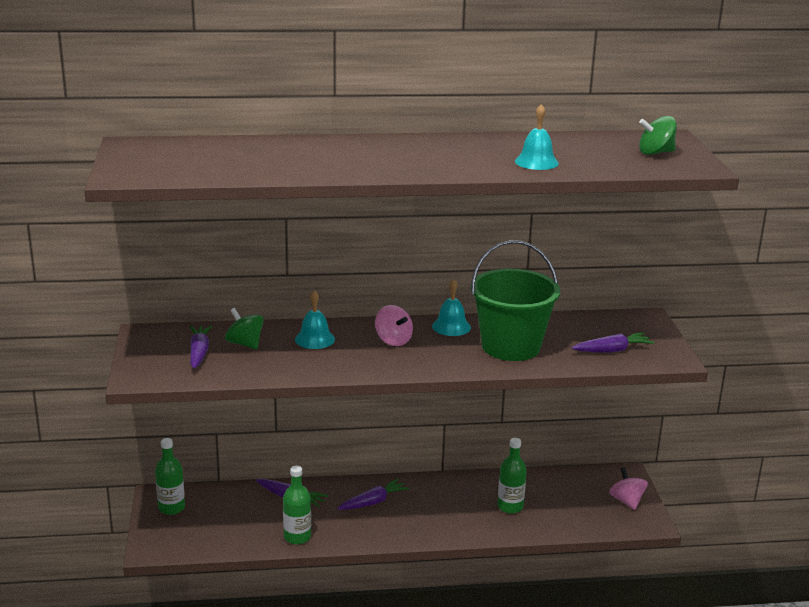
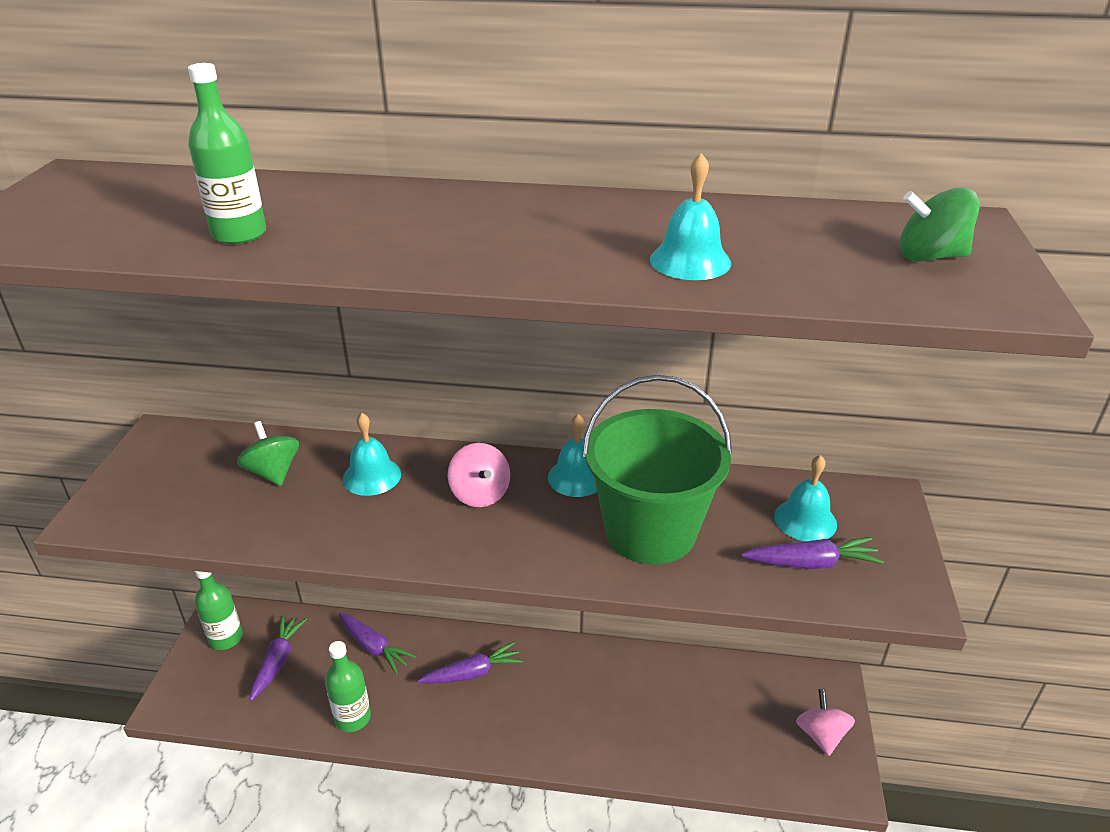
camera: 15 degrees right, 10 degrees up
purple carrot [190,325,212,369] -> purple carrot moved to [250,615,307,701]
green bottle [497,438,527,514] -> green bottle moved to [188,63,266,244]
none -> turquoise bell [774,455,837,541]

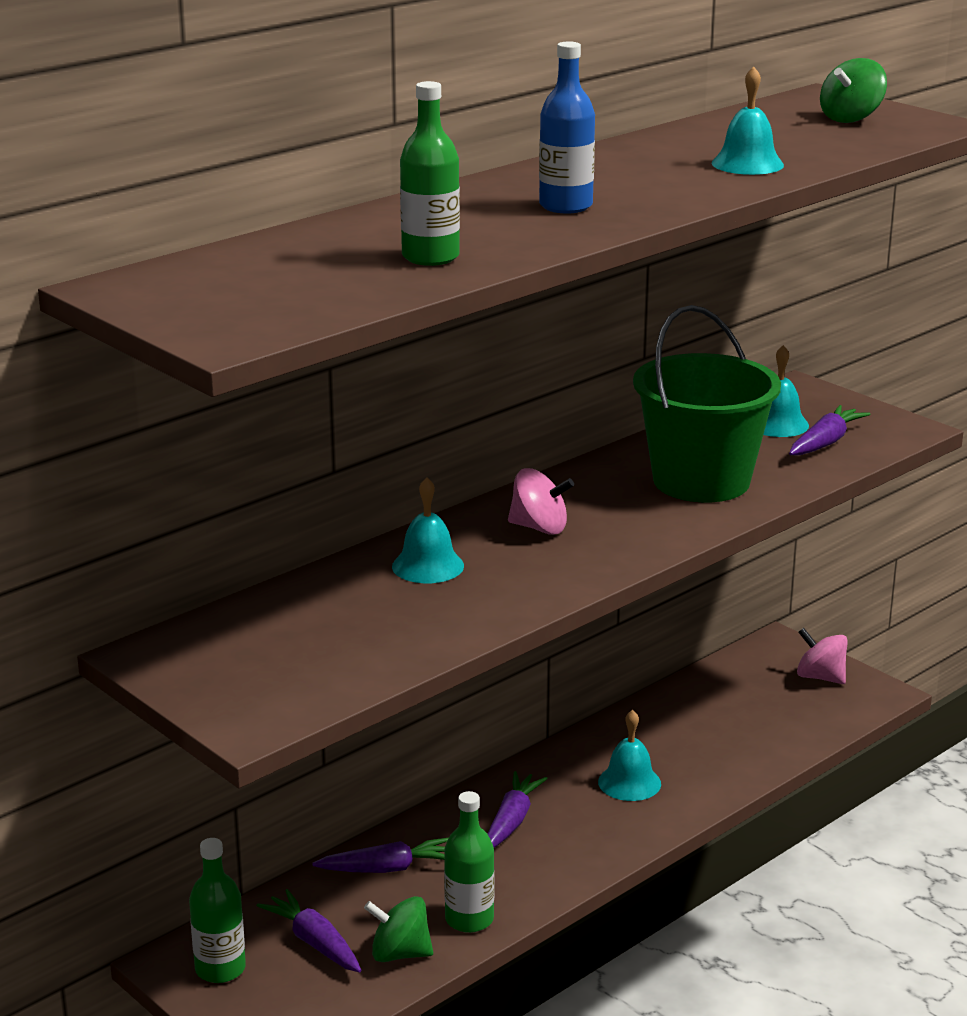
camera: 50 degrees left, 10 degrees down
green spinning top [237,421,299,486] -> green spinning top moved to [364,896,433,962]
turquoise bell [548,414,597,497] -> turquoise bell moved to [598,710,661,801]
none -> blue bottle [539,41,595,213]

